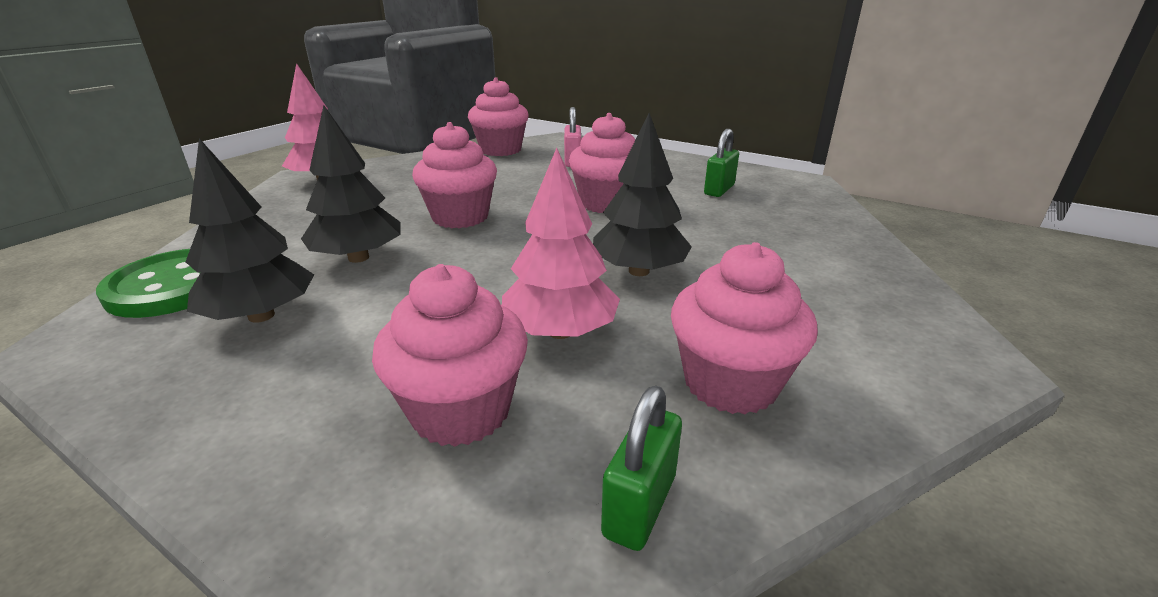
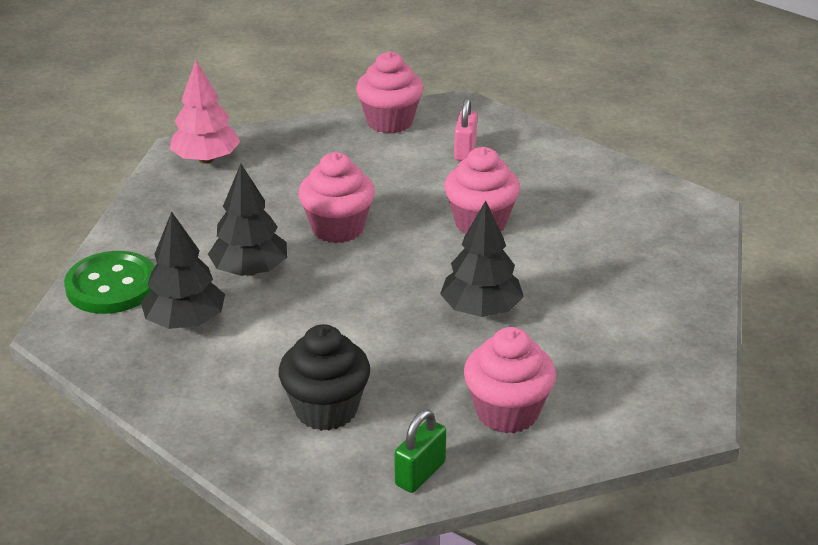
camera: 10 degrees right, 5 degrees up
pink cupcake [372,264,528,447] -> black cupcake [279,324,370,431]
pink tree [502,148,620,339] -> none
green padlock [704,129,739,197] -> none

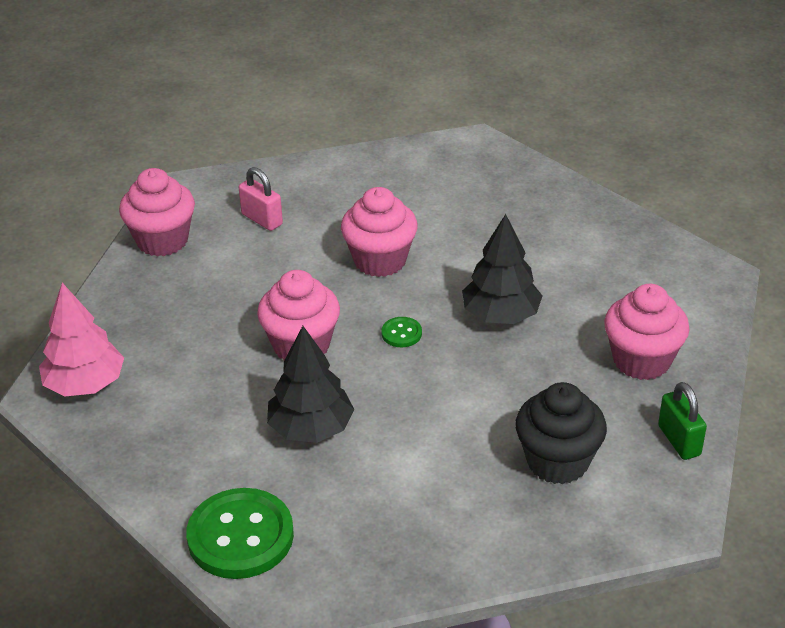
camera: 55 degrees left, 5 degrees up
black tree [141,212,225,329] -> none
none -> green button [381,317,422,347]

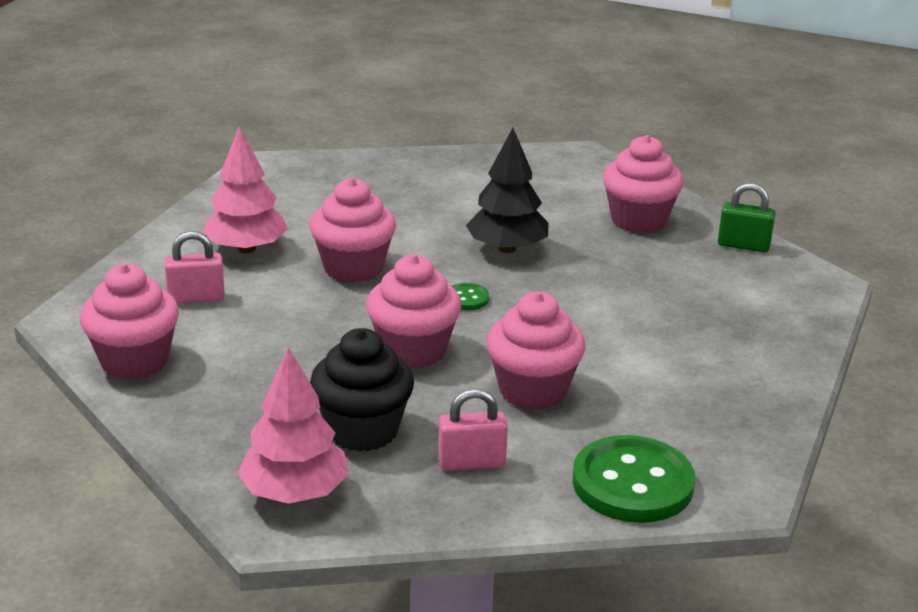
camera: 55 degrees left, 10 degrees down
black tree [267,326,355,443] -> pink cupcake [487,292,586,410]
black cupcake [515,382,607,484] -> black cupcake moved to [310,328,414,452]
none -> pink tree [202,127,288,253]
none -> pink padlock [438,388,508,471]

